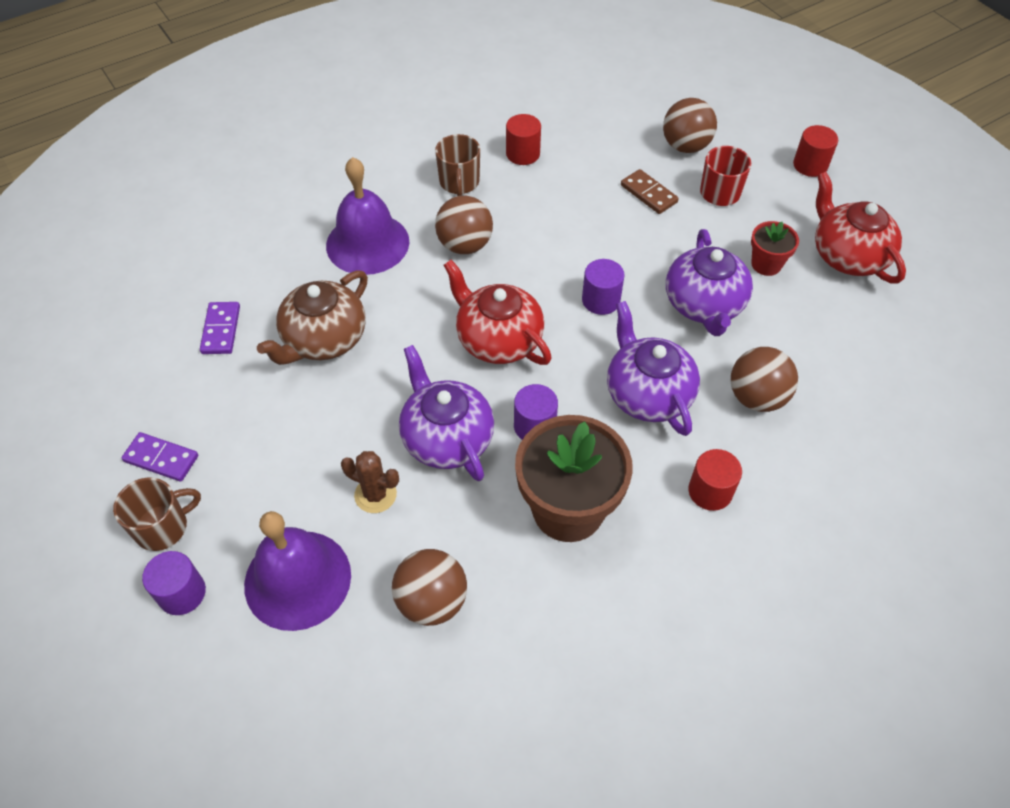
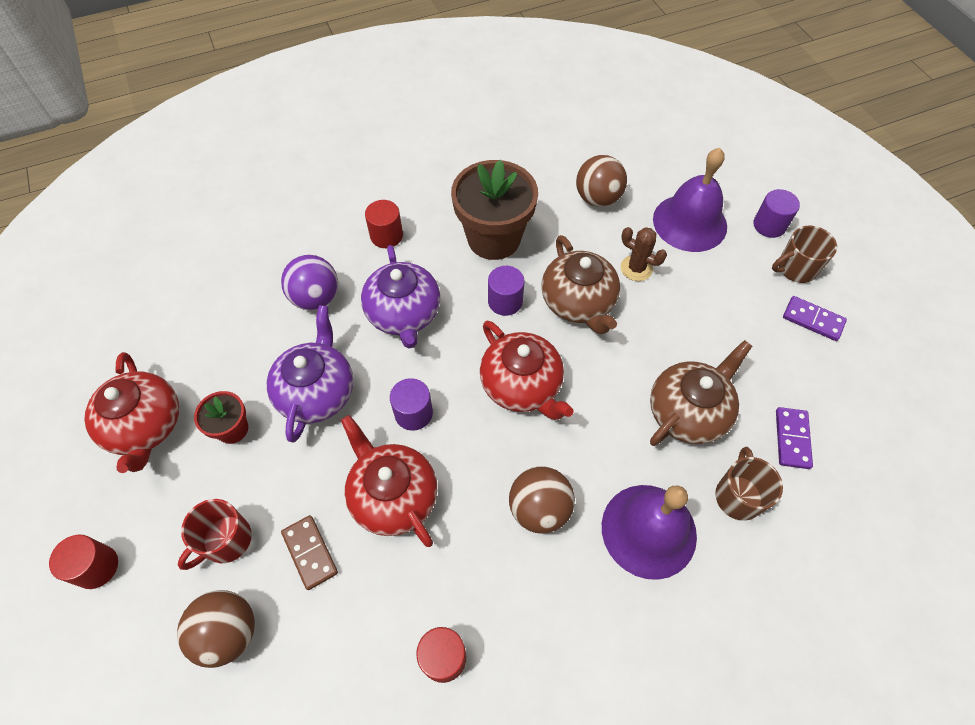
camera: 170 degrees left, 5 degrees up
purple teapot [399,345,494,481] -> brown teapot [541,235,620,334]
brown mug [435,134,480,196] -> brown mug moved to [715,447,783,521]
brown ball [731,347,798,412] -> purple ball [281,255,338,310]
none -> red teapot [341,415,437,547]

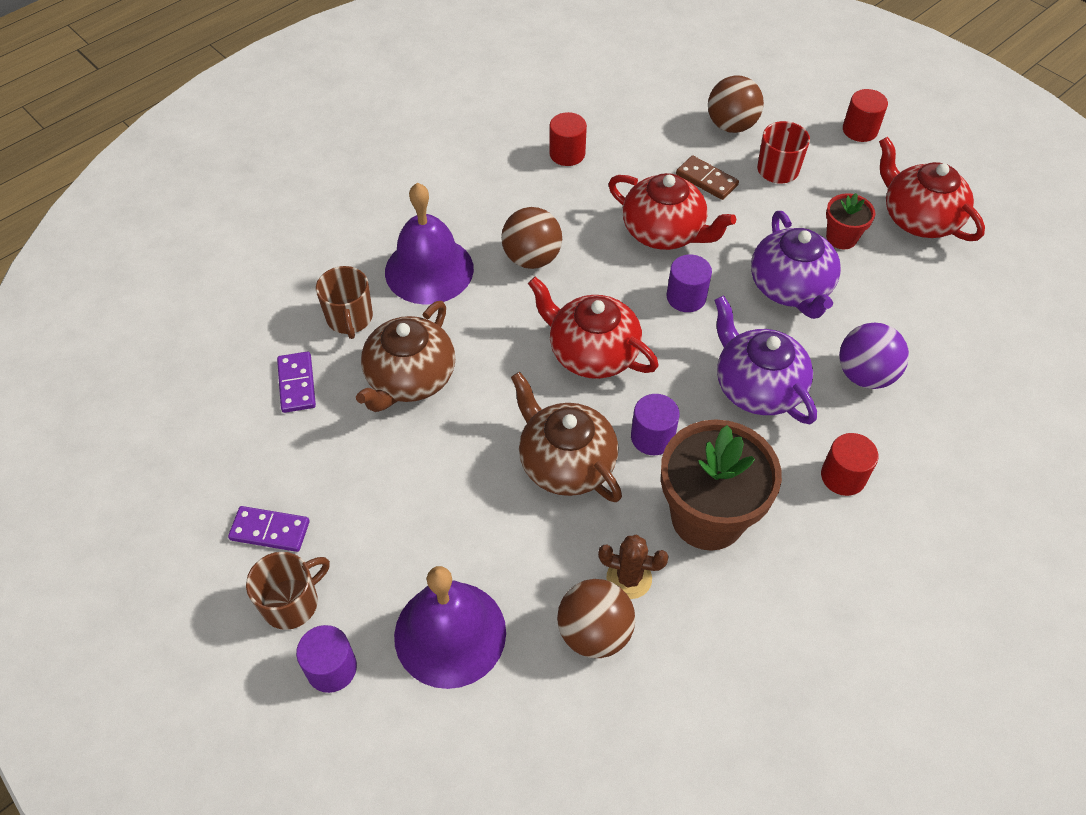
camera: 160 degrees right, 5 degrees down
brown cactus [621,227,667,281] -> brown cactus moved to [598,535,669,599]

